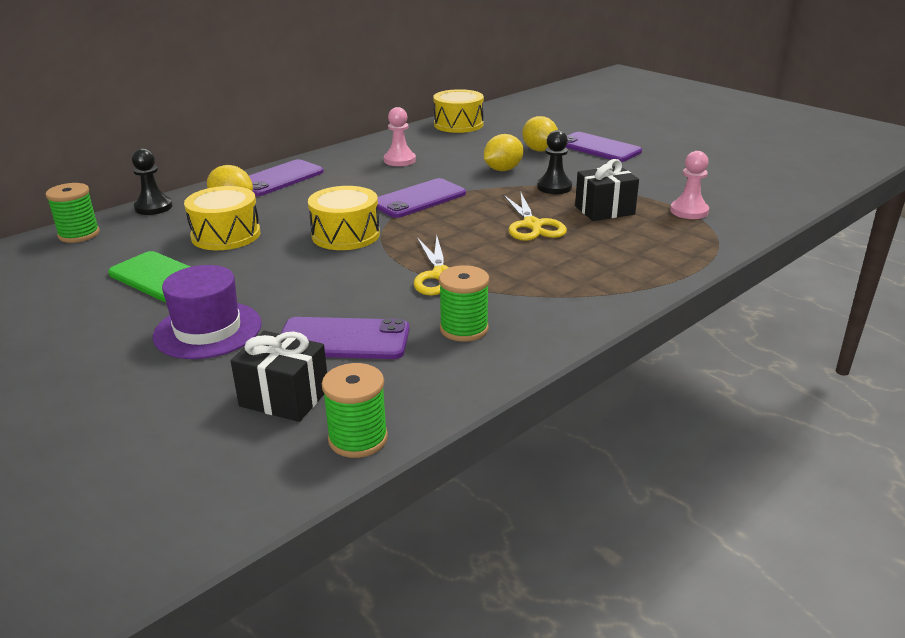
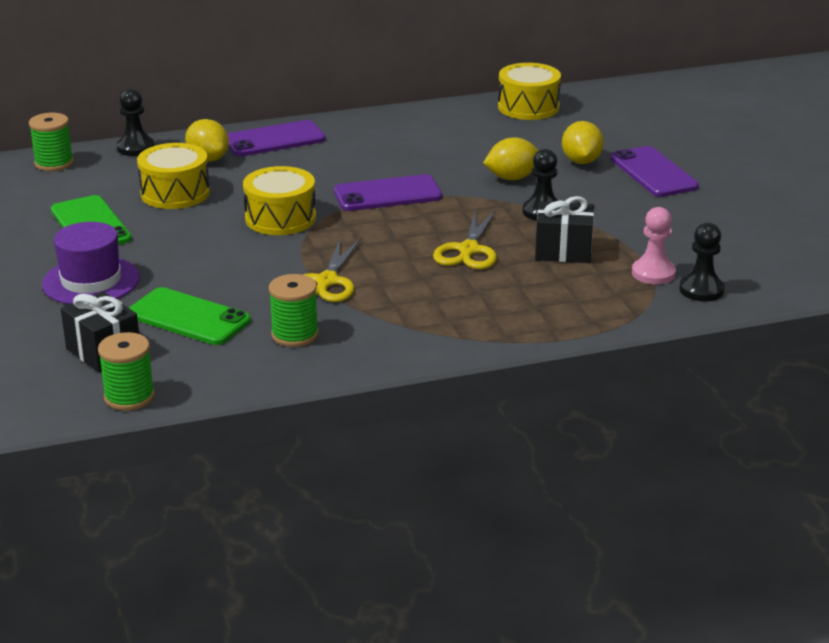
camera: 25 degrees right, 0 degrees up
purple phone [281,317,409,359] -> green phone [129,287,251,345]
pink pawn [384,107,416,166] -> none
none -> black pawn [679,223,725,301]

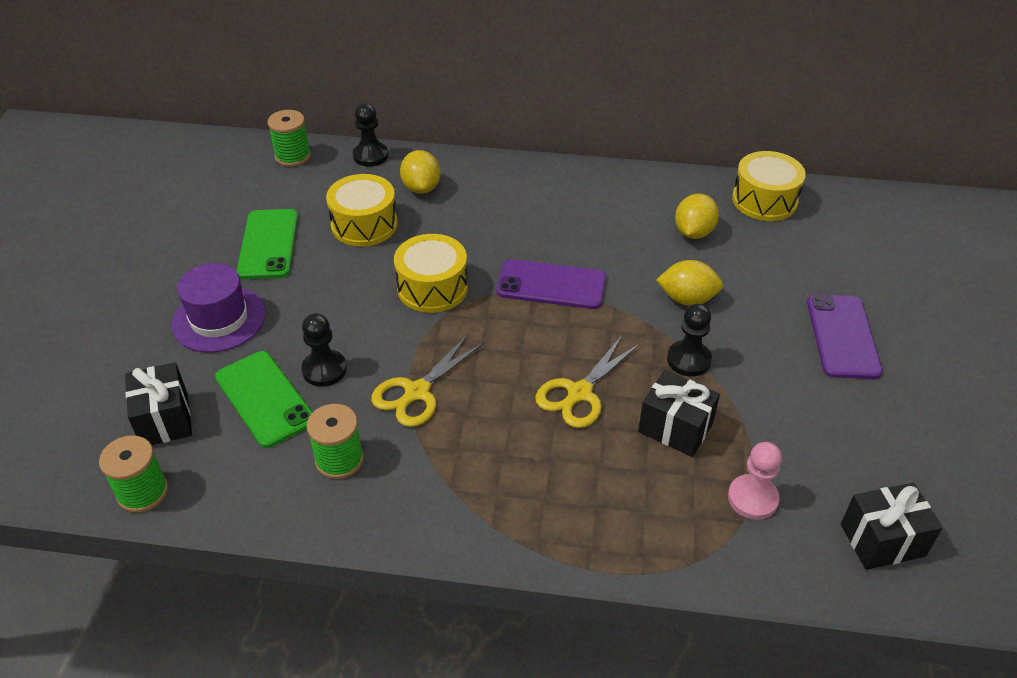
camera: 25 degrees right, 15 degrees up
purple phone [227,120,326,156] -> none
yellow lemon [562,121,604,164] -> yellow lemon moved to [675,193,719,239]
black pawn [679,223,725,301] -> black pawn moved to [301,313,347,387]
none -> black gift [841,483,943,570]

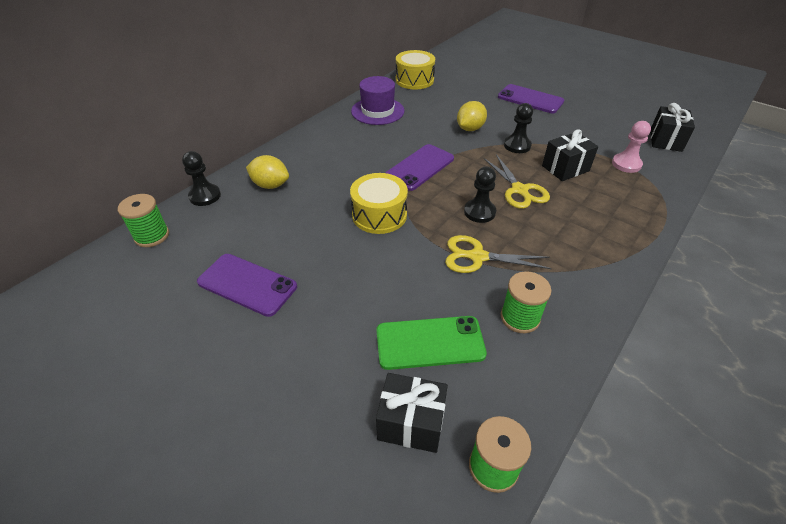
camera: 60 degrees left, 0 degrees up
purple hat [172,263,266,352] -> purple hat moved to [351,76,405,125]
green phone [237,209,298,279] -> purple phone [197,254,297,317]
black pawn [301,313,347,387] -> black pawn moved to [464,167,496,223]
yellow drum [326,174,398,246] -> none
yellow scissors [371,334,485,427] -> yellow scissors turned 120 degrees clockwise [445,235,552,273]
yellow lemon [675,193,719,239] -> none

